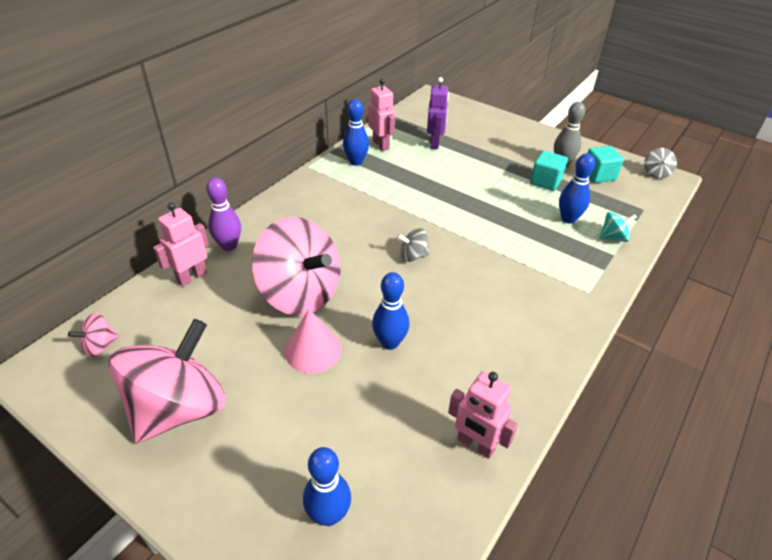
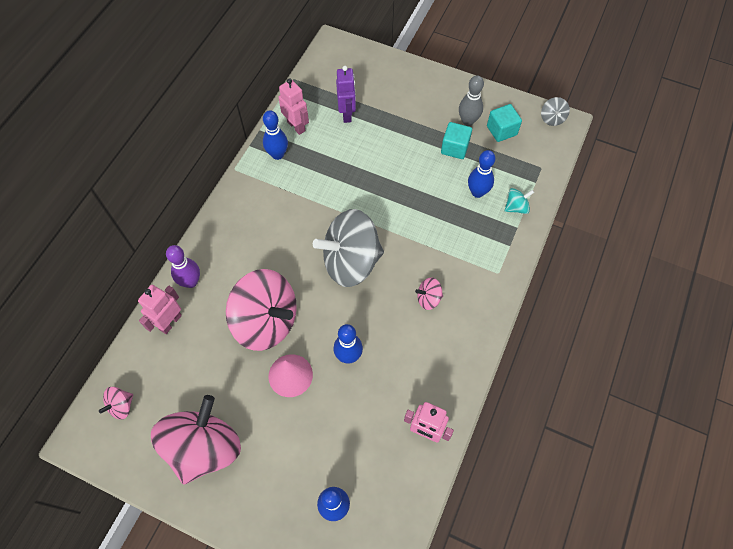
camera: 10 degrees left, 20 degrees up
grey spinning top [397,228,430,262] -> grey spinning top [313,209,384,287], size x2.40
none -> pink spinning top [415,277,443,310]

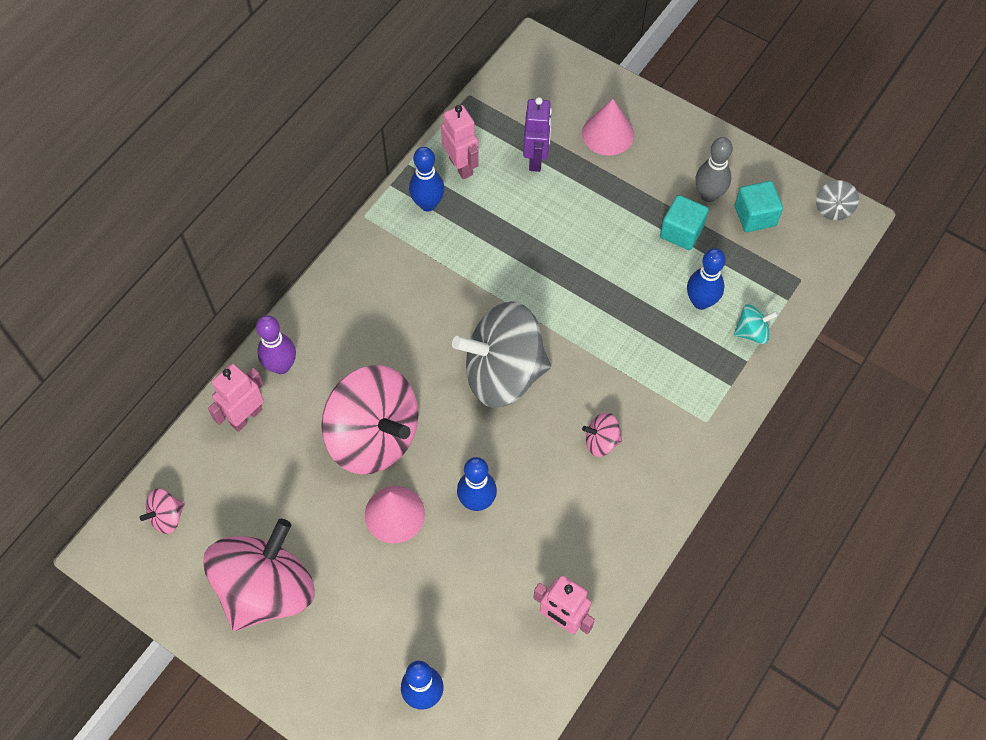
camera: 10 degrees right, 0 degrees up
none -> pink cone [582,99,634,156]

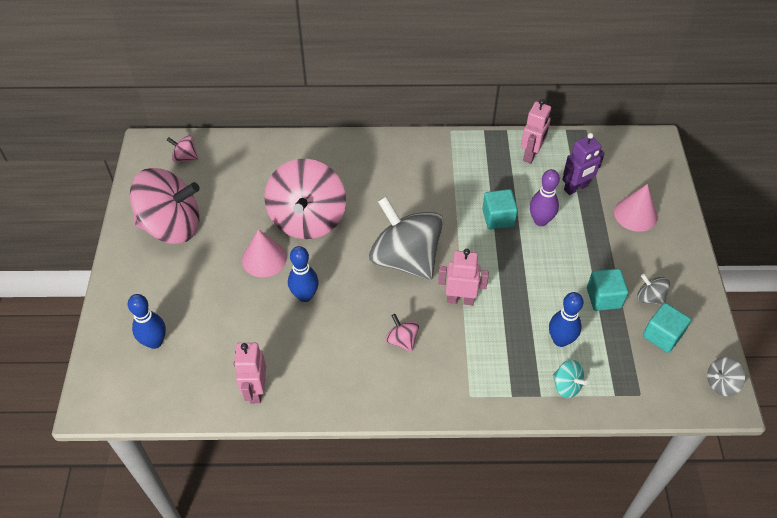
camera: 55 degrees right, 10 degrees down
pink robot [208,364,264,432] -> pink robot moved to [438,249,489,306]
purple bowling pin [256,315,296,374] -> purple bowling pin moved to [530,169,560,226]
blue bowling pin [409,147,445,211] -> none
grey bowling pin [695,137,733,202] -> grey spinning top [637,274,670,305]
none -> turquoise cube [482,189,518,229]

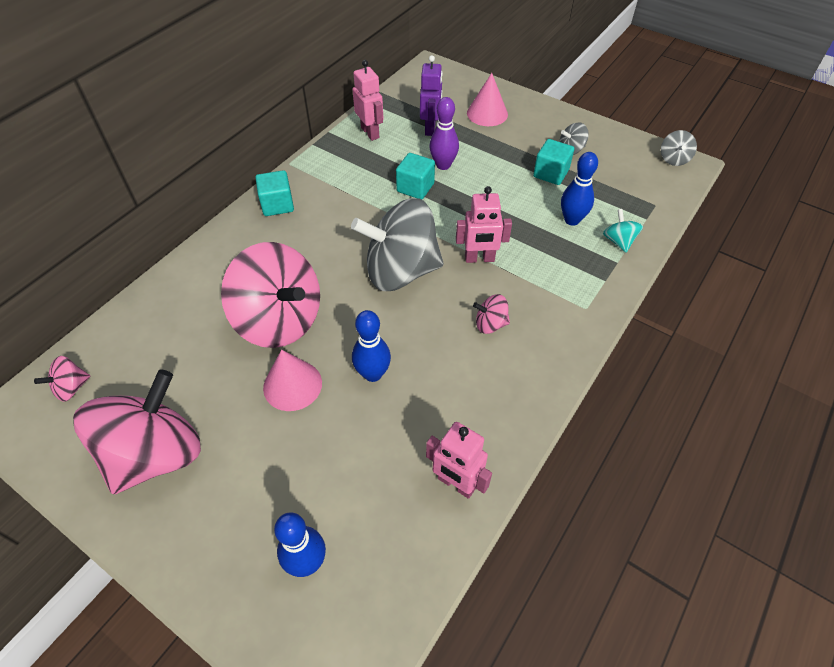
camera: 55 degrees left, 0 degrees up
pink robot [438,249,489,306] -> pink robot turned 135 degrees counterclockwise [456,186,512,263]
turquoise spinning top [553,360,587,398] -> turquoise spinning top turned 90 degrees counterclockwise [603,209,643,252]
turquoise cube [643,303,691,353] -> turquoise cube moved to [256,170,294,216]

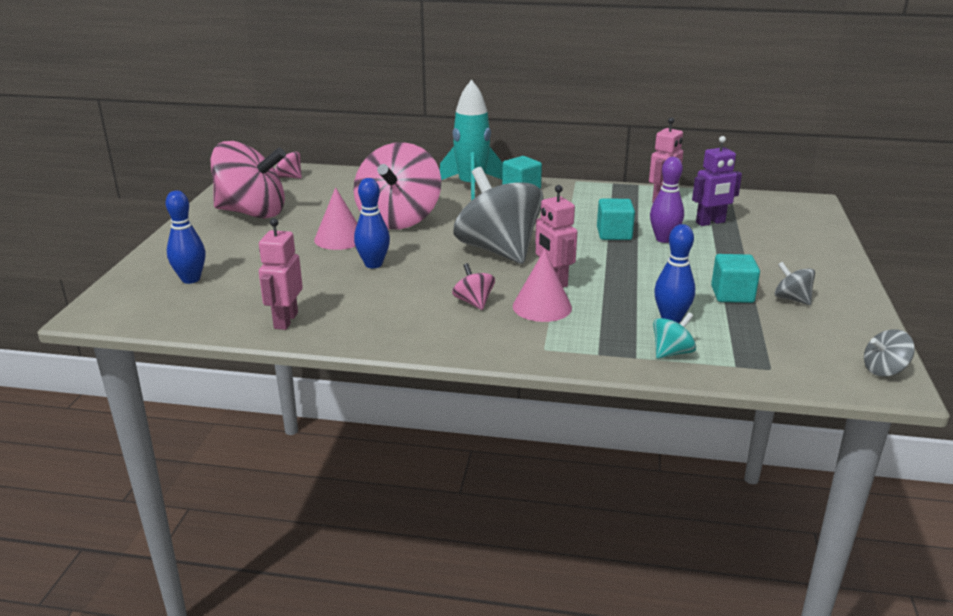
camera: 65 degrees right, 25 degrees down
pink cone [467,73,508,126] -> pink cone moved to [513,249,572,322]
none -> turquoise rocket [440,79,503,201]

